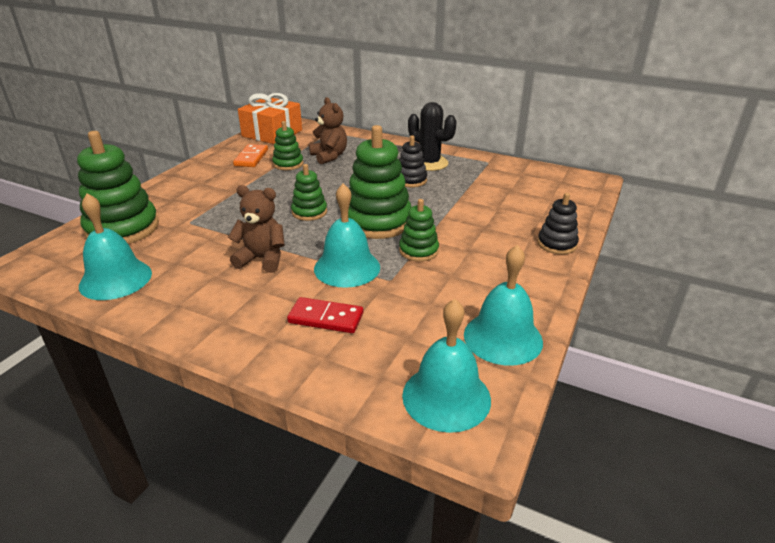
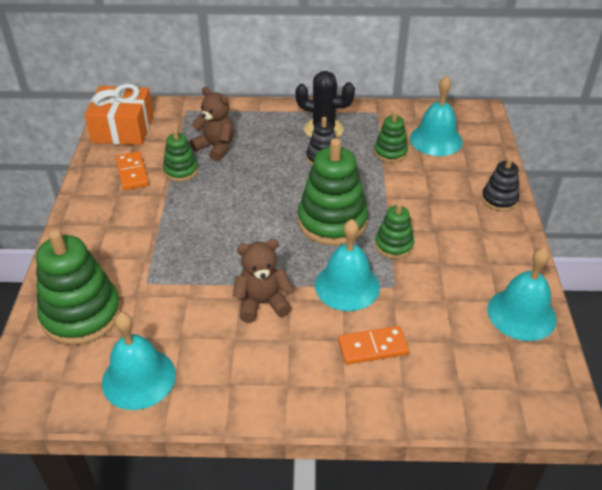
camera: 25 degrees left, 10 degrees up
red domino [287,297,363,333] -> orange domino [338,326,409,365]
green stacking toy [291,164,327,221] -> green stacking toy moved to [374,111,408,163]
turquoise bell [402,299,491,433] -> turquoise bell moved to [410,76,463,156]

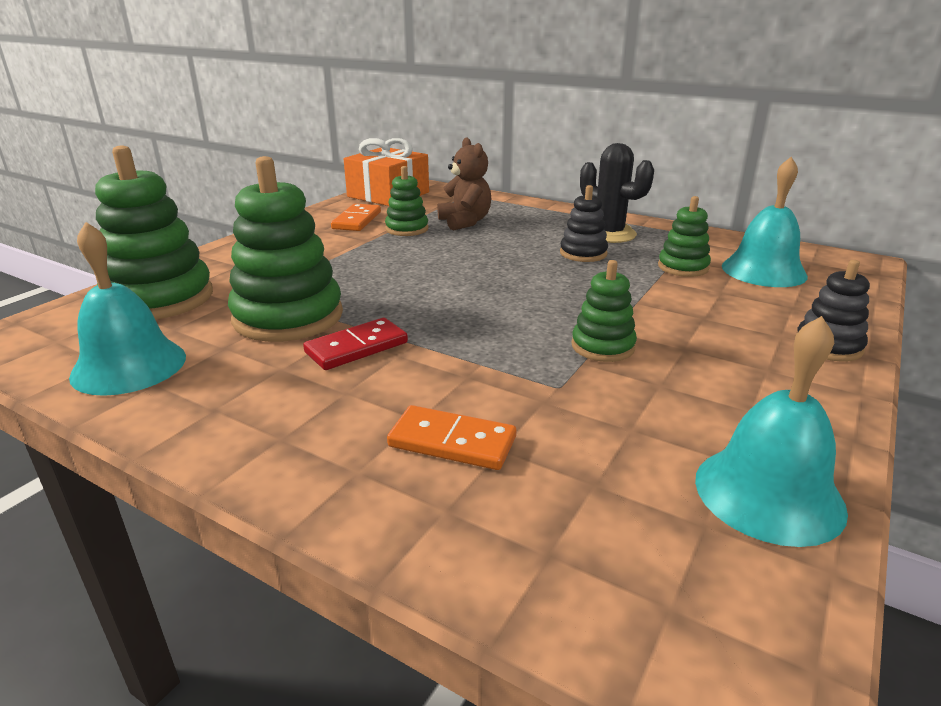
camera: 30 degrees right, 15 degrees down
brown teddy bear [233,239,293,323] -> red domino [303,318,408,370]
green stacking toy [298,138,368,245] -> green stacking toy moved to [228,156,343,342]
turquoise bell [315,219,380,311] -> none

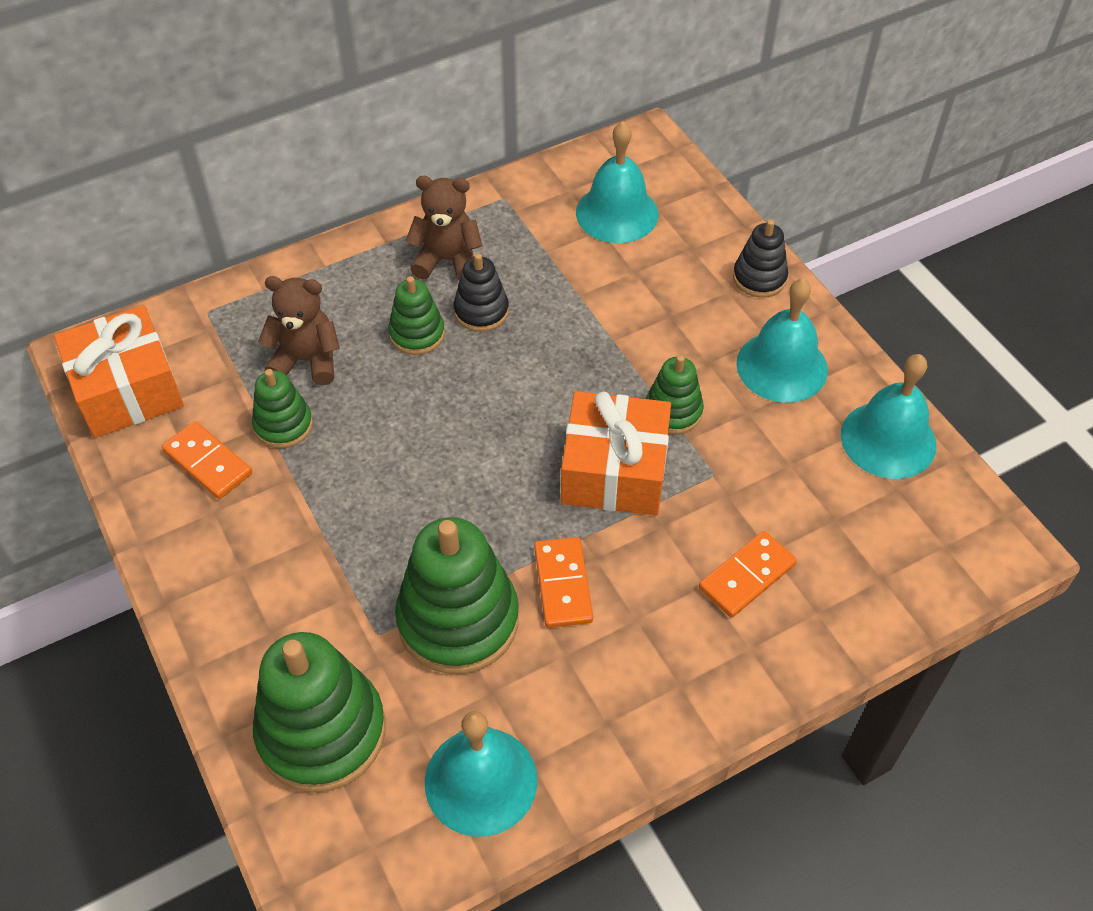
camera: 60 degrees left, 25 degrees up
red domino [303,318,408,370] -> orange domino [534,537,593,628]
black cactus [580,143,654,243] -> brown teddy bear [406,176,482,281]
green stacking toy [658,196,711,277] -> green stacking toy moved to [388,276,445,355]
none -> orange gift [561,391,671,515]
none -> turquoise bell [736,278,828,403]

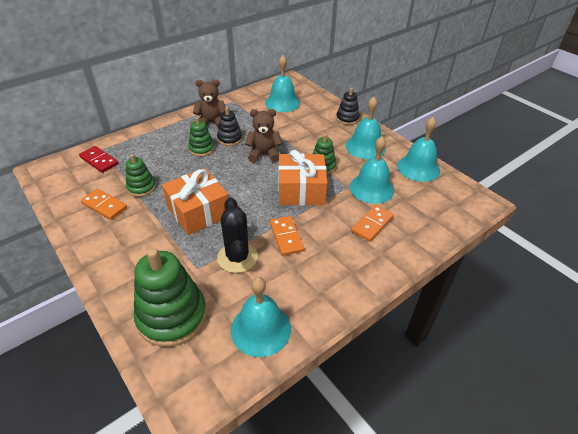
camera: 10 degrees left, 10 degrees down
orange gift [54,305,184,438] -> orange gift moved to [162,168,228,235]
brown teddy bear [258,276,340,386] -> brown teddy bear moved to [245,109,283,163]
green stacking toy [395,517,519,674] -> black cactus [217,198,258,273]
none -> red domino [79,146,118,173]
none -> turquoise bell [350,136,394,204]

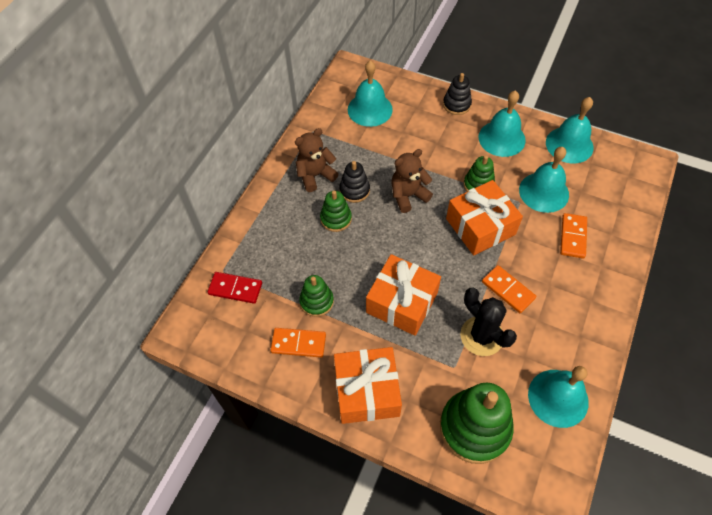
camera: 25 degrees left, 15 degrees up
none -> orange gift [334,347,402,424]

